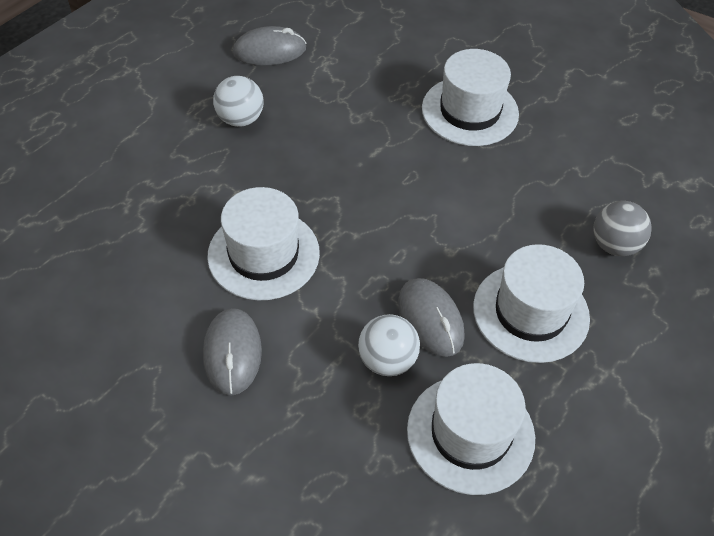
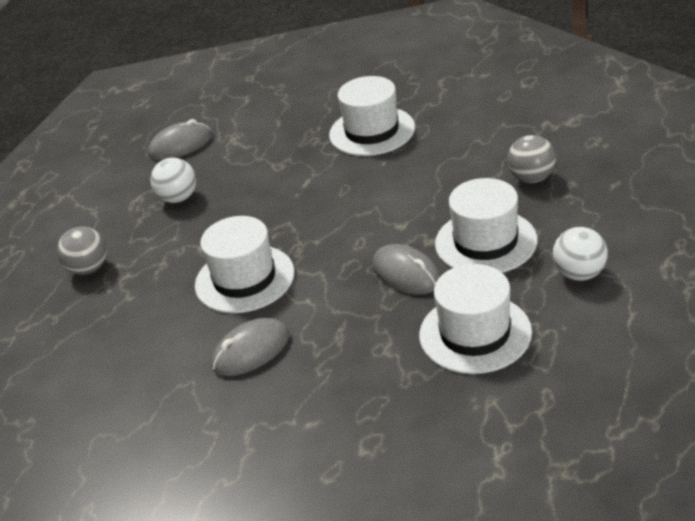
camera: 10 degrees left, 15 degrees down
grey mouse [203,308,262,396] -> grey mouse turned 75 degrees clockwise [212,318,289,376]
white ball [358,314,420,376] -> white ball moved to [553,227,608,281]
none -> grey ball [57,226,107,275]

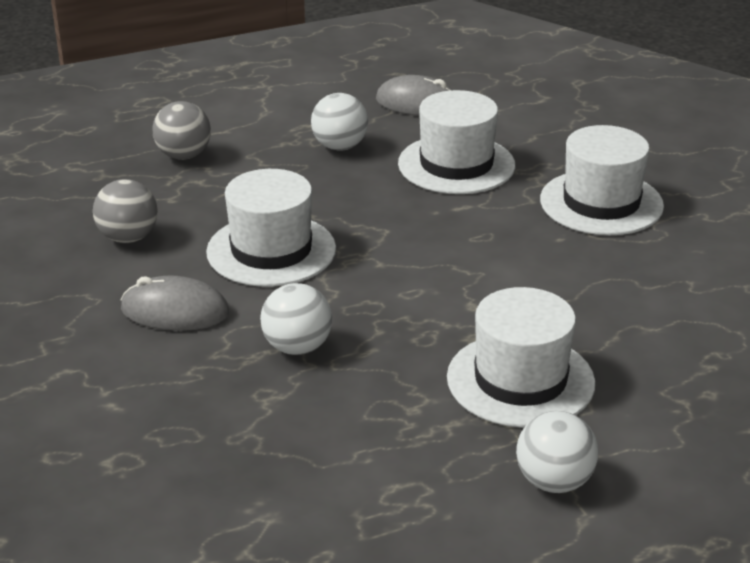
camera: 40 degrees right, 5 degrees down
grey mouse [372,244,440,294] -> none
white hat [419,264,532,374] -> white hat moved to [398,90,515,194]
grey ball [508,135,556,183] -> grey ball moved to [93,179,158,243]
none -> white ball [260,283,332,355]

